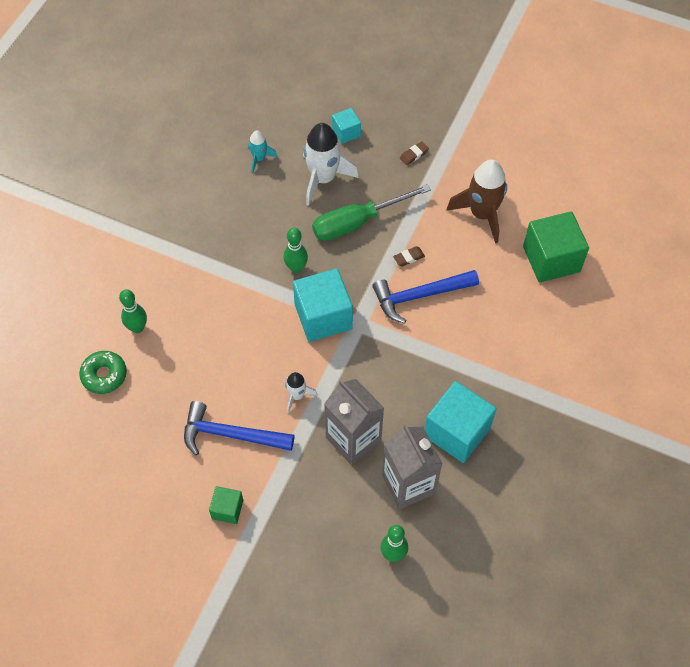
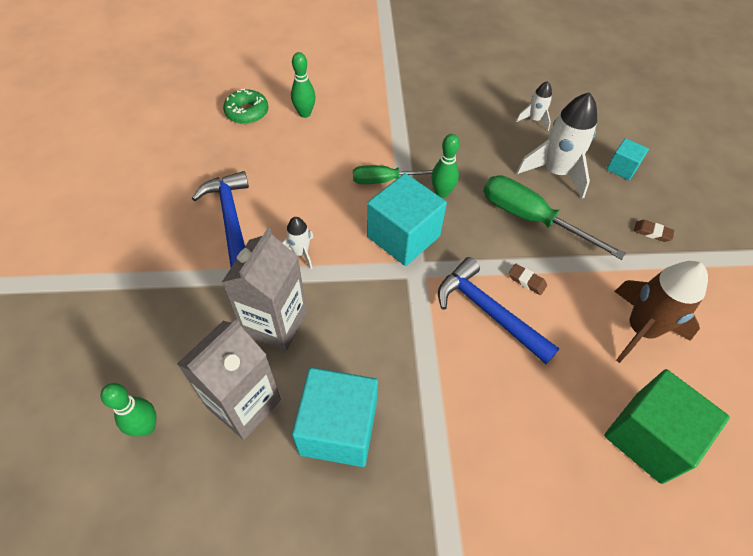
camera: 60 degrees right, 5 degrees down
green cube [209,486,243,524] -> none
turquoise rocket [248,131,277,173] -> white rocket [516,81,552,131]
none -> green screwdriver [353,165,433,184]

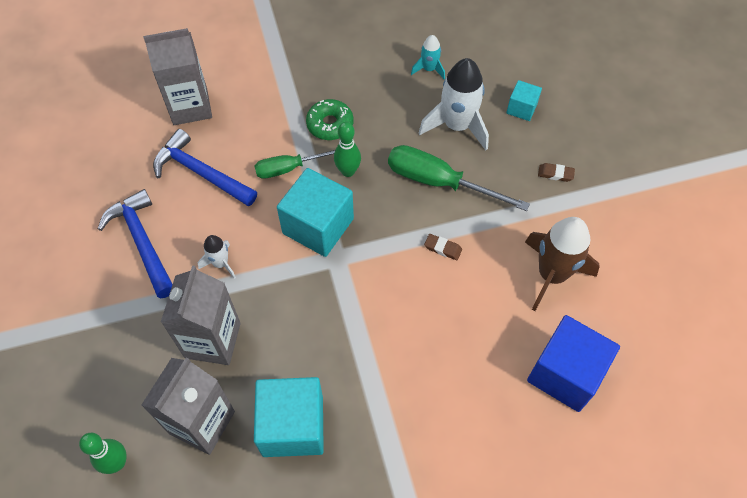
camera: 10 degrees left, 5 degrees up
green donut [223,89,268,124] -> green donut moved to [306,99,353,140]
green bowling pin [291,52,316,118] -> grey carton [143,28,212,125]
blue hammer [438,257,559,364] -> blue hammer moved to [153,129,257,206]
white rocket [516,81,552,131] -> turquoise rocket [411,35,445,80]
green cube [604,369,730,484] -> blue cube [527,315,620,412]

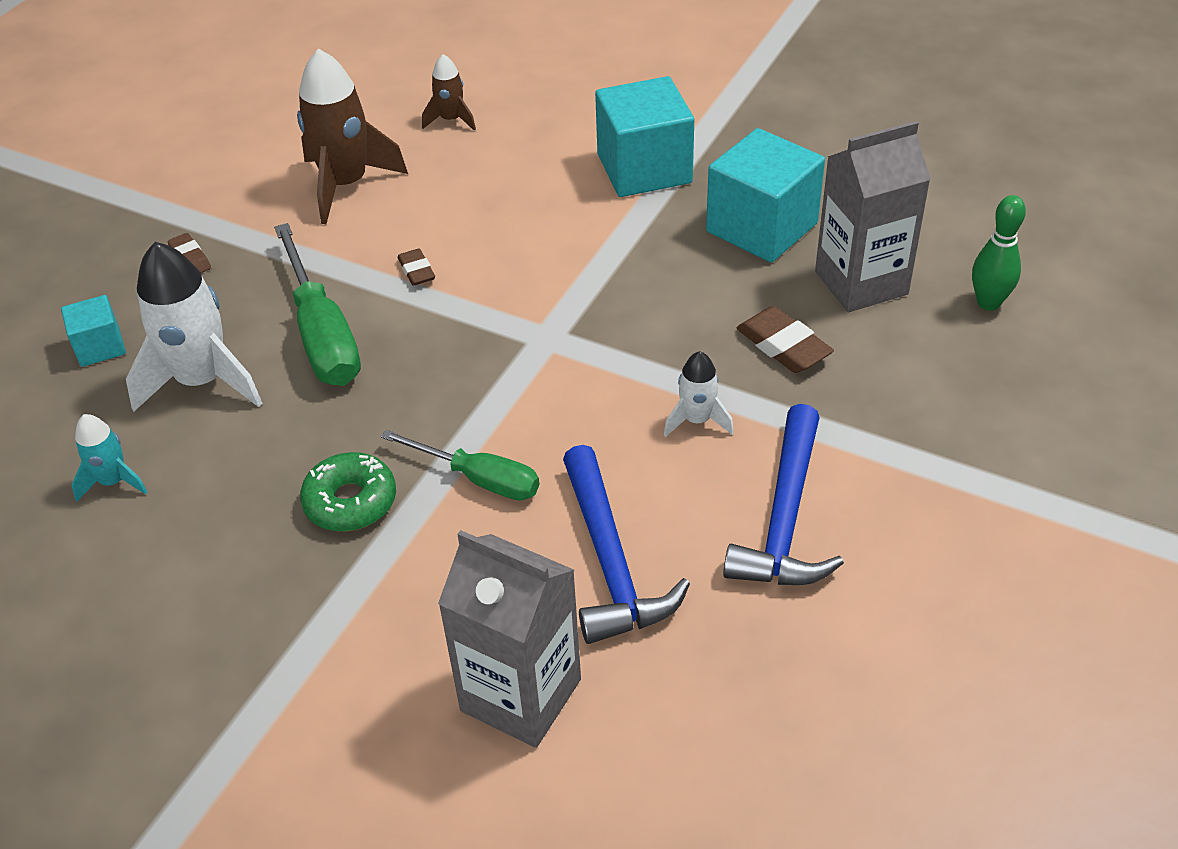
camera: 135 degrees left, 15 degrees down
grey carton [161,265,241,365] -> brown eraser [736,306,834,373]
turquoise cube [277,168,354,257] -> turquoise cube moved to [595,76,694,197]
green bowling pin [334,122,361,177] -> none
blue cube [527,315,620,412] -> brown rocket [422,54,476,131]

